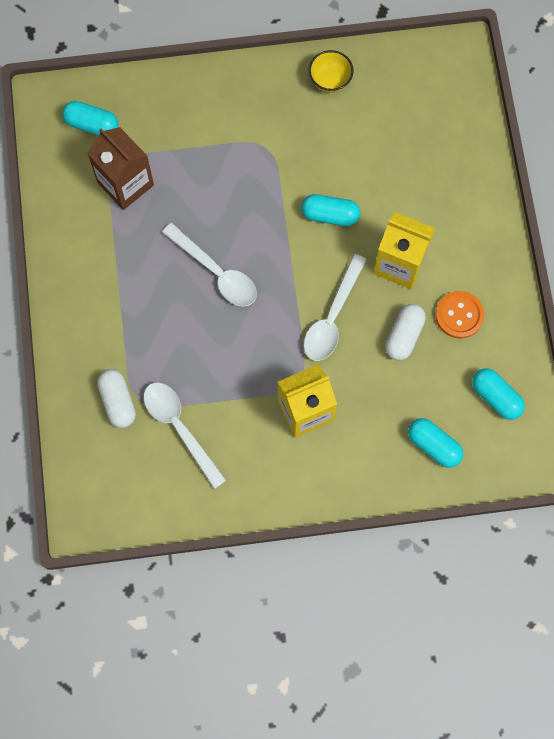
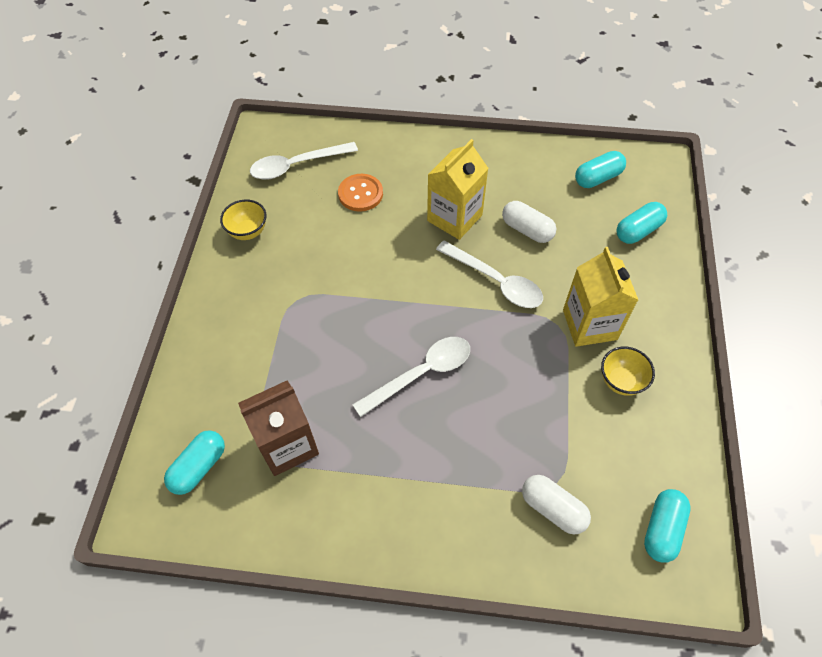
camera: 75 degrees left, 15 degrees down
white capsule [97,369,136,428] -> white capsule turned 45 degrees clockwise [522,475,591,535]
white spoon [144,382,227,489] -> white spoon moved to [250,142,358,180]
turquoise capsule [302,194,360,226] -> turquoise capsule moved to [644,489,691,563]
orange button [435,291,484,339] -> orange button moved to [338,174,383,212]
none -> yellow bowl [601,346,655,396]

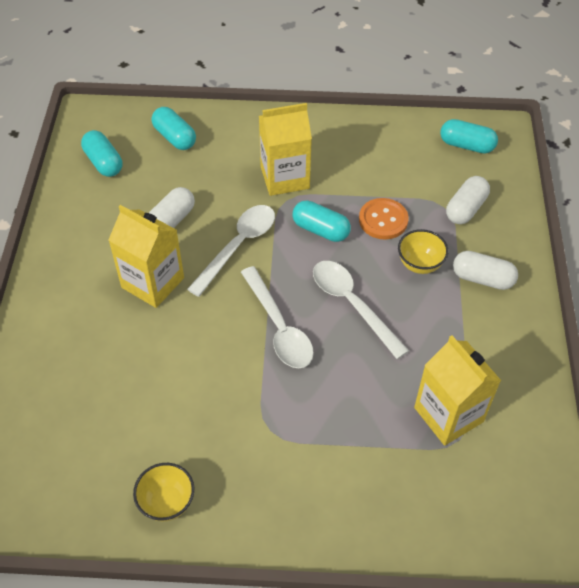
camera: 95 degrees left, 5 degrees down
turquoise capsule [164,430,225,495] -> turquoise capsule moved to [292,201,351,242]
brown carton [238,380,319,476] -> yellow carton [414,335,501,446]
white spoon [250,142,358,180] -> white spoon moved to [241,266,314,368]
orange button [338,174,383,212] -> orange button moved to [359,198,409,239]
yellow bowl [601,346,655,396] -> yellow bowl moved to [398,229,448,274]
none -> white capsule [453,251,518,290]

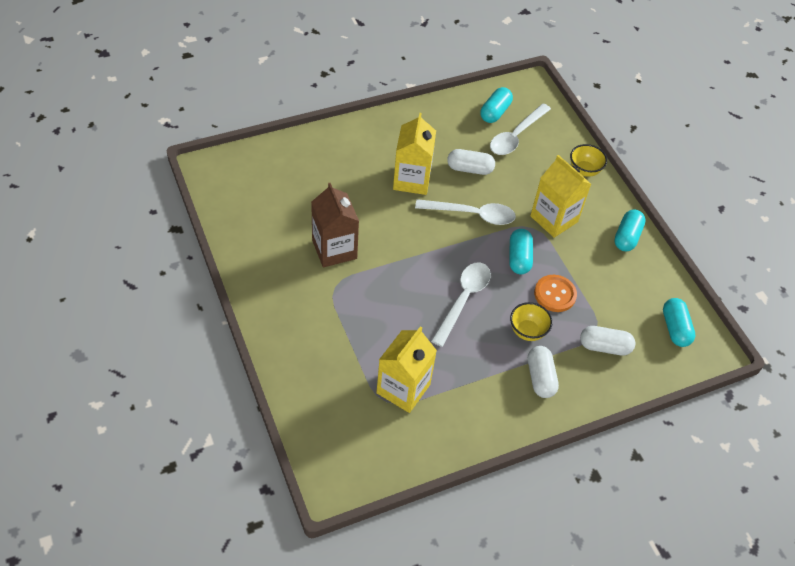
camera: 60 degrees right, 0 degrees up
yellow bowl [133,463,194,521] -> yellow bowl moved to [570,144,607,177]
turquoise capsule [152,107,196,150] -> turquoise capsule moved to [614,210,646,251]
white spoon [241,266,314,368] -> white spoon moved to [490,103,551,155]
none -> brown carton [311,183,359,267]

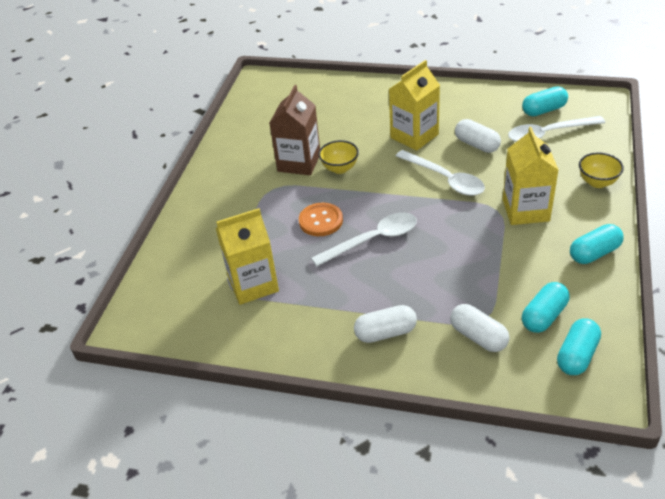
camera: 45 degrees right, 10 degrees down
turquoise capsule [509,229,533,274] -> turquoise capsule moved to [522,282,569,333]
yellow bowl [510,302,553,341] -> yellow bowl moved to [318,140,359,174]
white capsule [528,346,559,398] -> white capsule turned 45 degrees clockwise [354,305,417,343]
orange button [534,275,577,312] -> orange button moved to [299,203,343,236]

